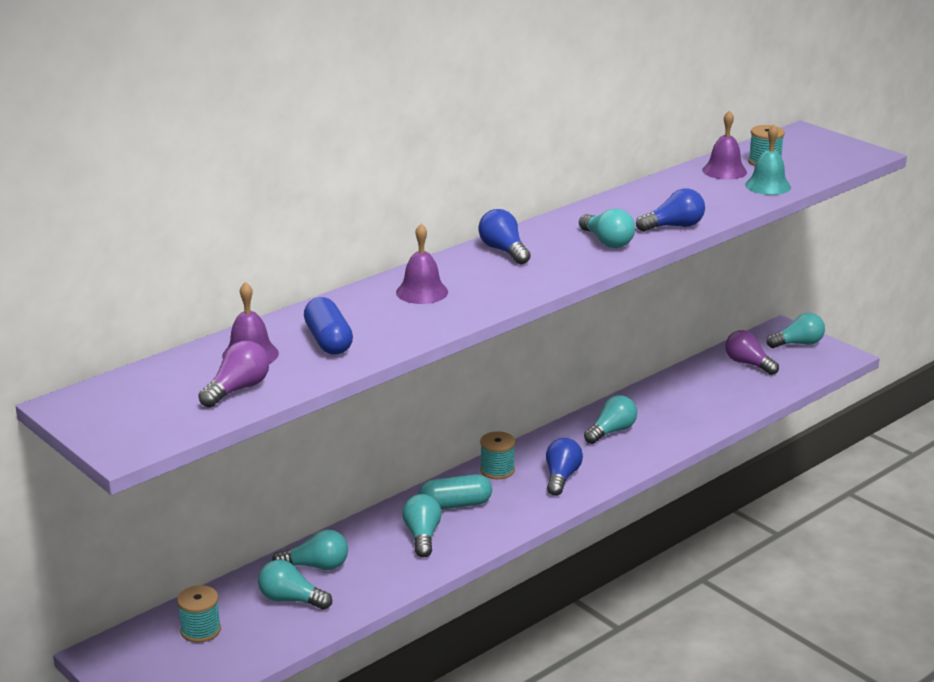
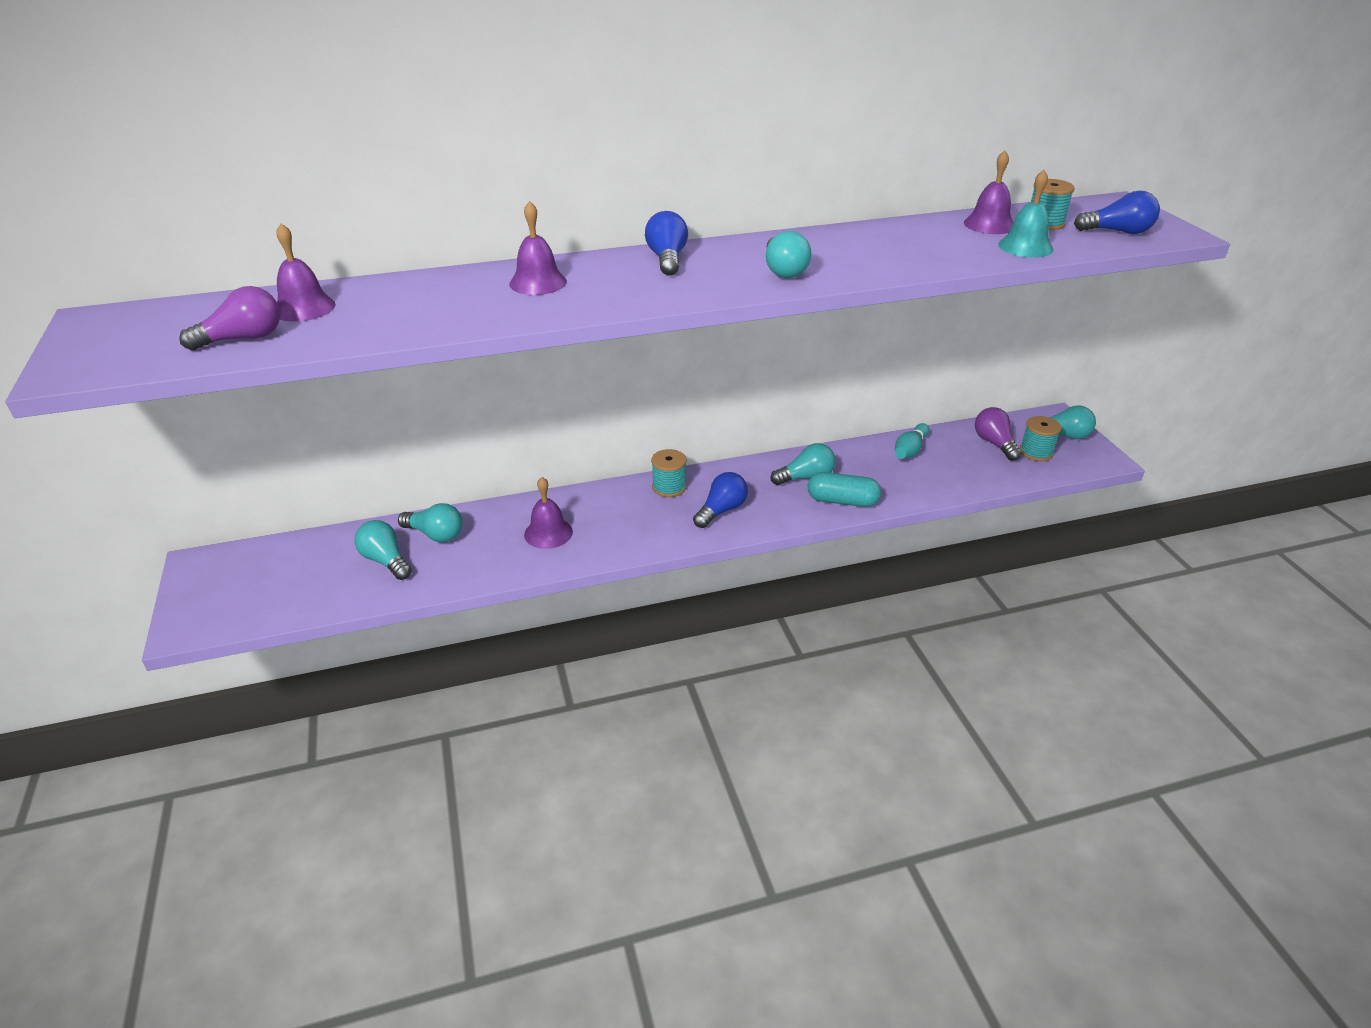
camera: 25 degrees right, 10 degrees up
turquoise spool [177,585,221,643] -> turquoise spool moved to [1020,416,1061,461]
blue capsule [304,297,353,355] -> none
turquoise light bulb [403,494,442,557] -> purple bell [524,477,573,549]
turquoise capsule [419,474,492,510] -> turquoise capsule moved to [808,472,881,507]
blue light bulb [636,188,705,232] -> blue light bulb moved to [1074,191,1160,234]
none -> turquoise bowling pin [895,423,929,459]

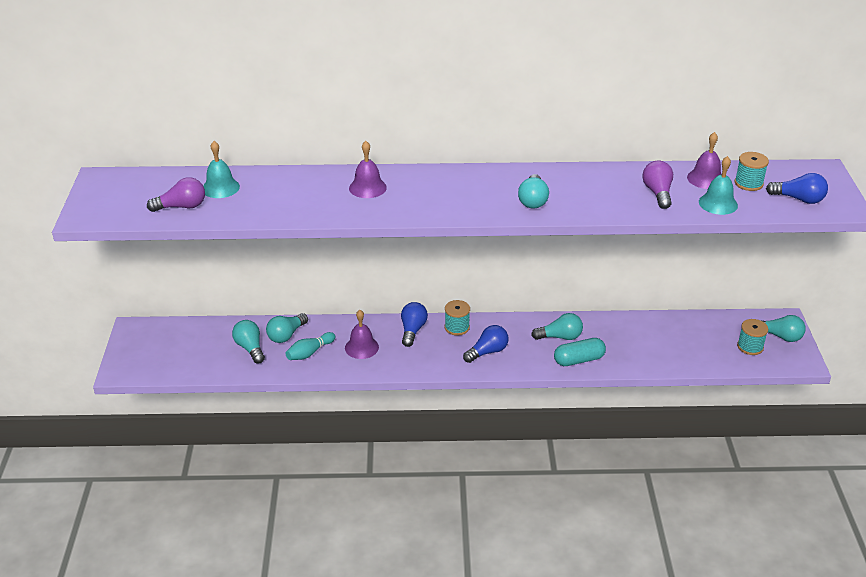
camera: 15 degrees right, 0 degrees up
purple bell [276,224,336,322] -> turquoise bell [203,141,240,198]
turquoise light bulb [398,503,462,542] -> turquoise light bulb turned 90 degrees clockwise [266,313,308,343]
blue light bulb [645,211,688,276] -> blue light bulb moved to [401,302,428,347]
turquoise capsule [808,472,881,507] -> turquoise capsule turned 45 degrees counterclockwise [554,338,606,366]
turquoise bowling pin [895,423,929,459] -> turquoise bowling pin moved to [285,332,335,360]
purple light bulb [975,407,1022,461] -> purple light bulb moved to [642,160,673,209]

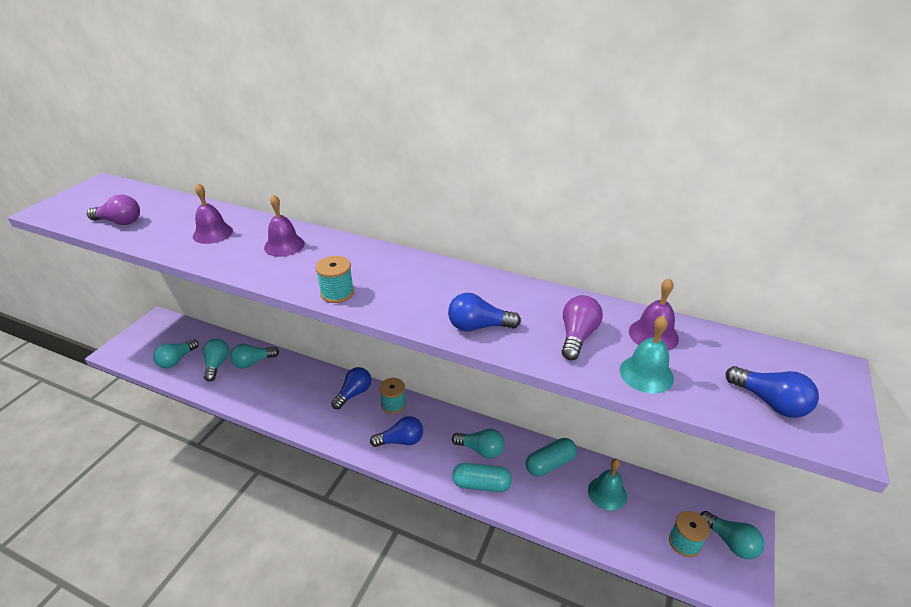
camera: 25 degrees right, 0 degrees up
turquoise bell [203,141,240,198] -> turquoise bell moved to [588,459,627,510]
turquoise bowling pin [285,332,335,360] -> none
purple bell [345,310,379,359] -> purple bell moved to [193,183,233,244]
turquoise light bulb [518,174,549,209] -> turquoise light bulb moved to [153,339,199,368]
turquoise spool [735,152,769,191] -> turquoise spool moved to [315,256,354,303]
none -> blue light bulb [448,293,521,332]
none -> turquoise capsule [526,438,577,477]

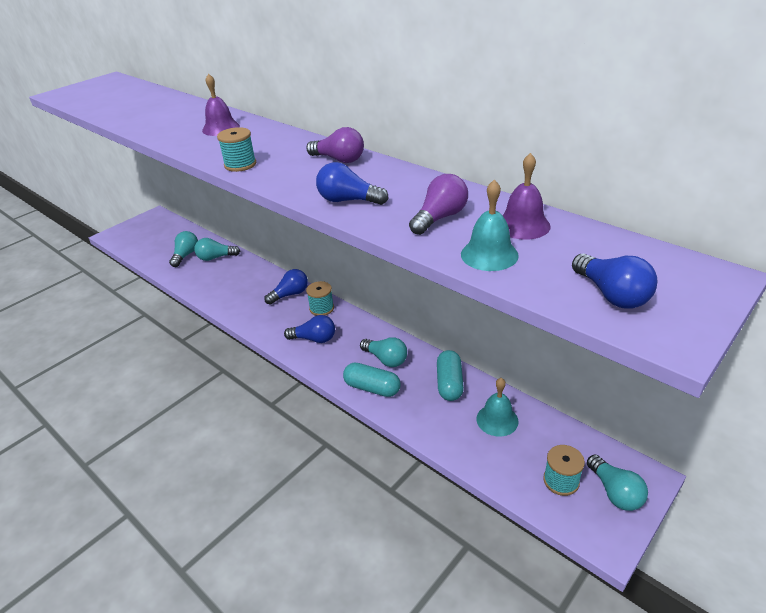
camera: 20 degrees right, 0 degrees up
purple light bulb [87,195,140,225] -> purple light bulb moved to [306,127,364,163]
turquoise light bulb [153,339,199,368] -> none
purple bell [193,183,233,244] -> none
turquoise capsule [526,438,577,477] -> turquoise capsule turned 75 degrees counterclockwise [437,350,464,401]

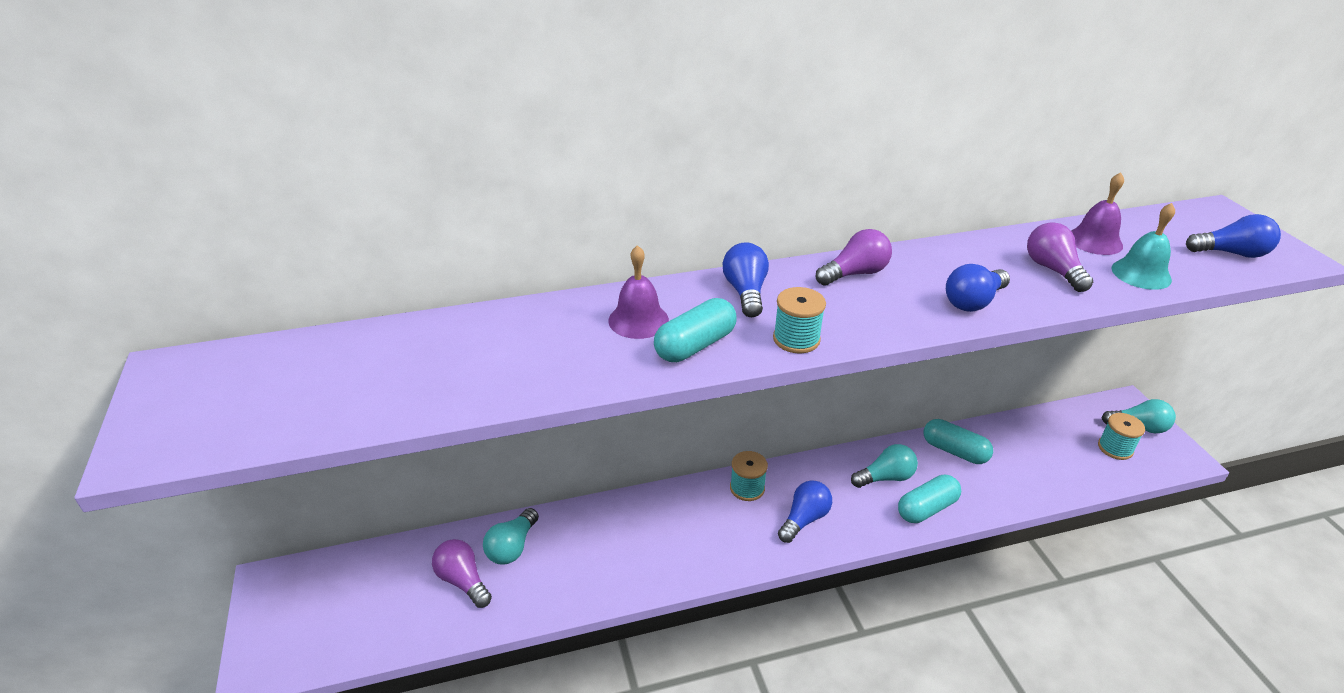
camera: 60 degrees left, 0 degrees up
turquoise light bulb [169,231,198,267] -> purple light bulb [432,539,492,608]
blue light bulb [264,269,308,305] -> blue light bulb moved to [723,242,769,317]
turquoise bell [476,378,519,437] -> none
none -> turquoise capsule [654,298,737,362]

